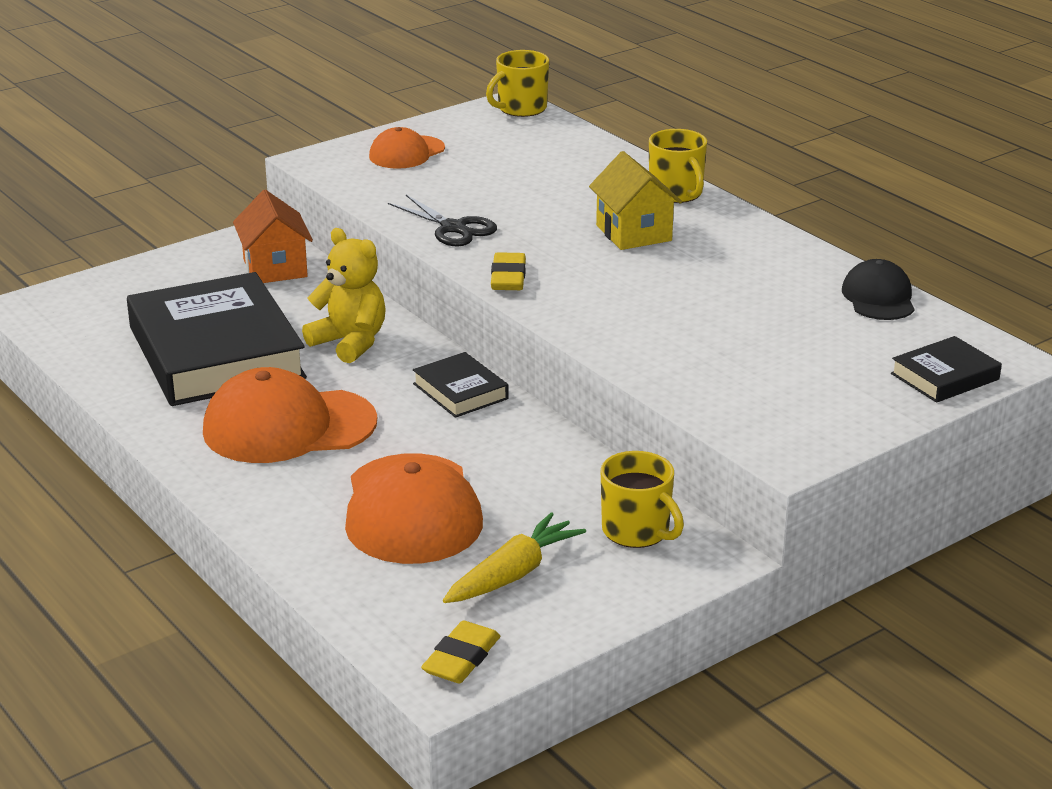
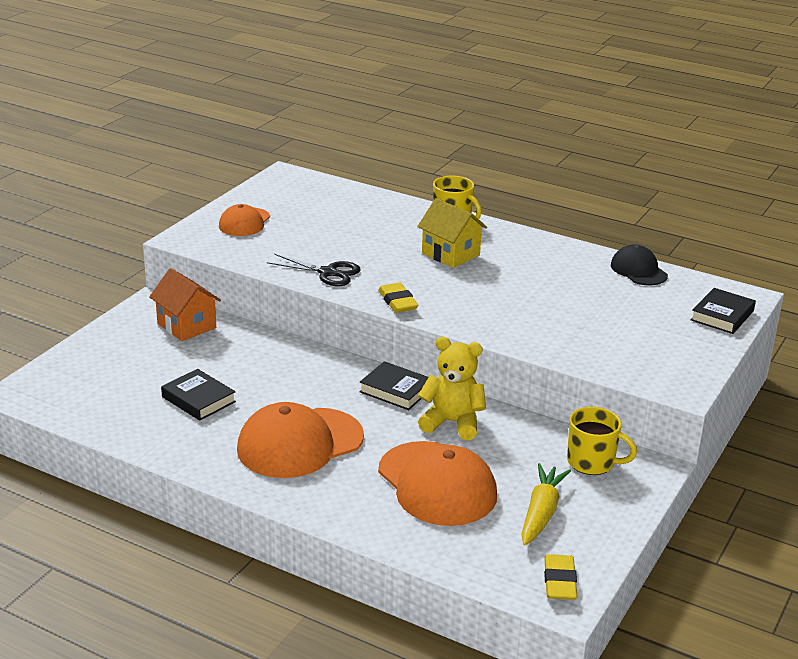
camera: 25 degrees left, 0 degrees up
black book [127,272,307,406] -> black book [161,369,236,421], size x0.45
yellow teddy bear [302,228,386,363] -> yellow teddy bear moved to [418,337,486,440]
yellow mug [486,50,549,117] -> none

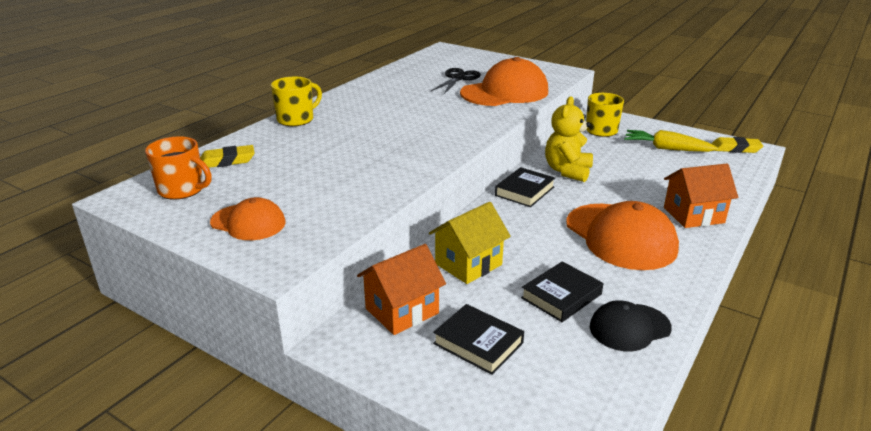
camera: 85 degrees left, 0 degrees up
black scissors [267,254,360,286] -> black scissors moved to [431,68,481,94]
yellow eraser [378,283,418,313] -> yellow eraser moved to [200,145,255,168]
orange cap [378,441,497,526] -> orange cap moved to [460,57,548,106]
yellow house [417,198,487,268] -> yellow house moved to [429,202,511,284]
black cap [611,245,668,285] -> black cap moved to [590,300,672,351]
black book [691,288,756,334] -> black book moved to [433,304,524,375]
none -> orange mug [145,136,212,199]
none -> orange house [664,164,738,228]

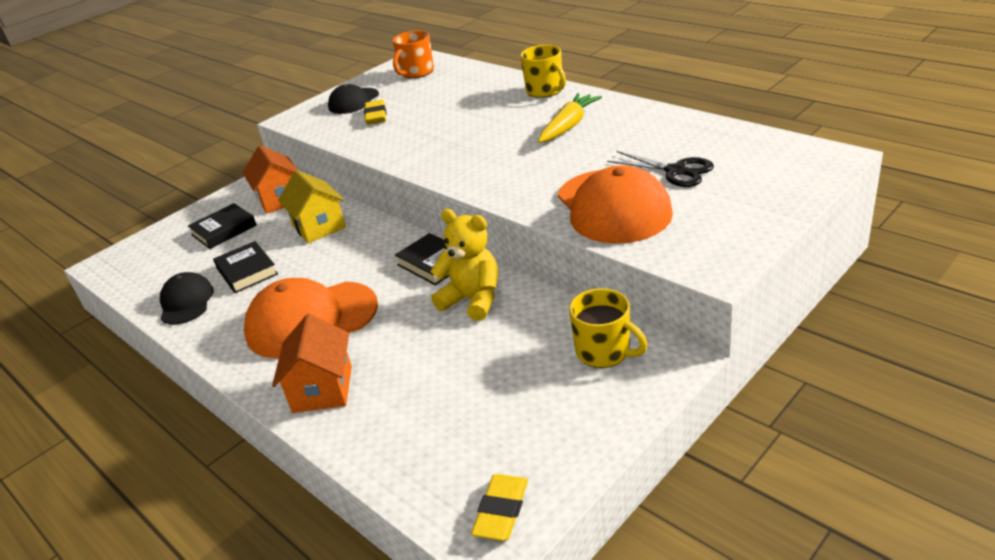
camera: 105 degrees right, 5 degrees up
yellow eraser [200,145,255,168] -> yellow eraser moved to [364,100,386,125]
orange cap [210,197,286,240] -> black cap [328,84,379,114]
yellow carrot [624,130,718,152] -> yellow carrot moved to [538,93,602,143]

